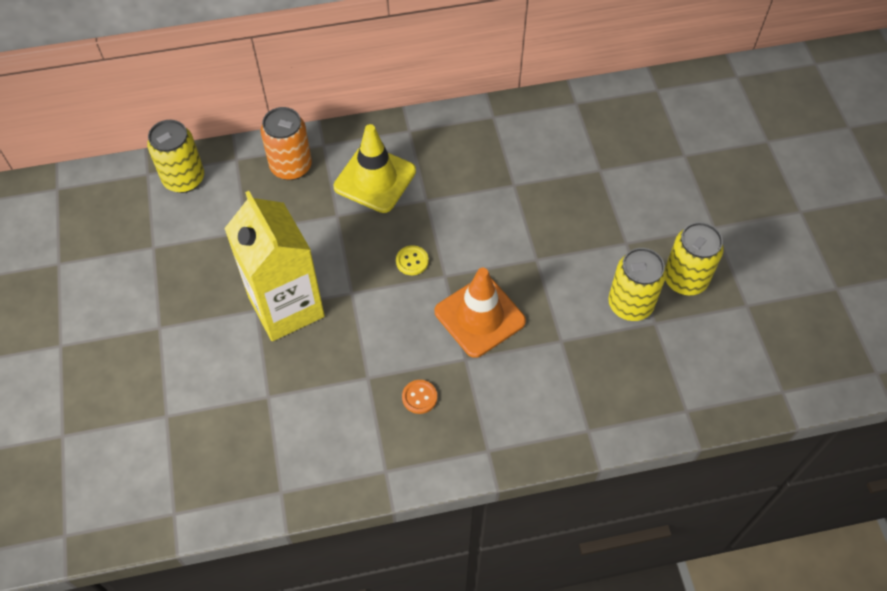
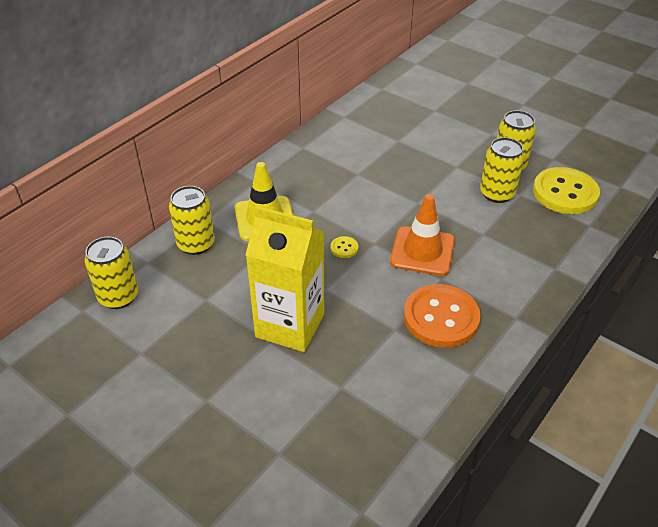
camera: 40 degrees left, 15 degrees down
orange can [261,107,312,180] -> yellow can [169,186,215,255]
orange button [402,380,437,414] -> orange button [404,284,481,348], size x2.47
none -> yellow button [533,167,600,214]

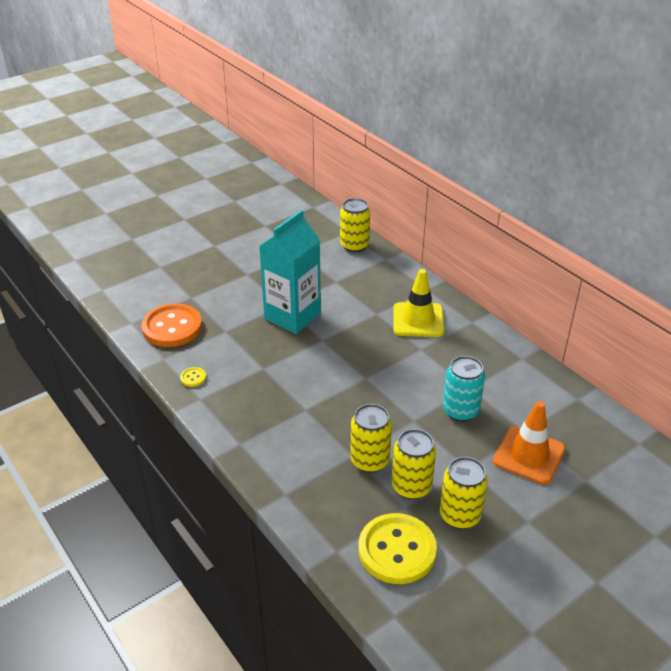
camera: 105 degrees right, 5 degrees down
yellow can [169,186,215,255] -> yellow can moved to [350,404,392,473]
yellow carton [245,206,324,352] -> turquoise carton [259,210,321,334]
yellow button [331,236,358,258] -> yellow button moved to [180,367,206,387]
orange traffic cone [390,194,455,276] -> orange traffic cone moved to [493,401,565,484]
orange button [404,284,481,348] -> orange button moved to [142,304,202,347]
none -> turquoise can [443,356,485,422]

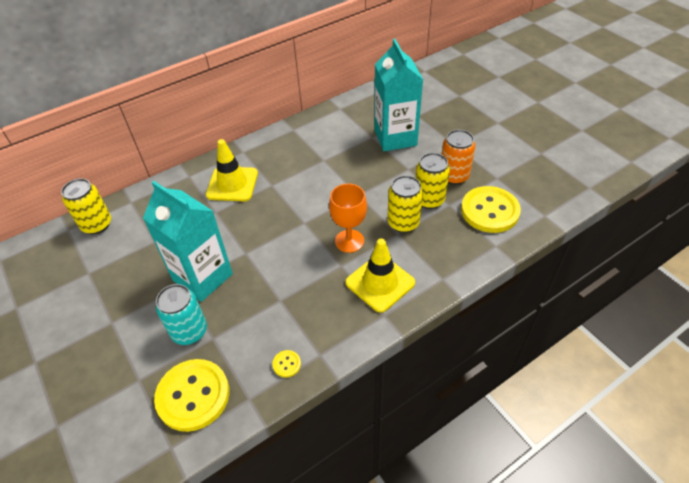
camera: 85 degrees left, 10 degrees up
orange button [142,304,202,347] -> yellow button [154,359,229,432]
yellow can [440,457,488,529] -> orange can [442,130,475,185]
turquoise can [443,356,485,422] -> turquoise can moved to [156,284,207,345]
orange traffic cone [493,401,565,484] -> turquoise carton [374,39,423,151]
none -> orange goblet [329,184,367,253]
none -> yellow traffic cone [346,238,415,313]

